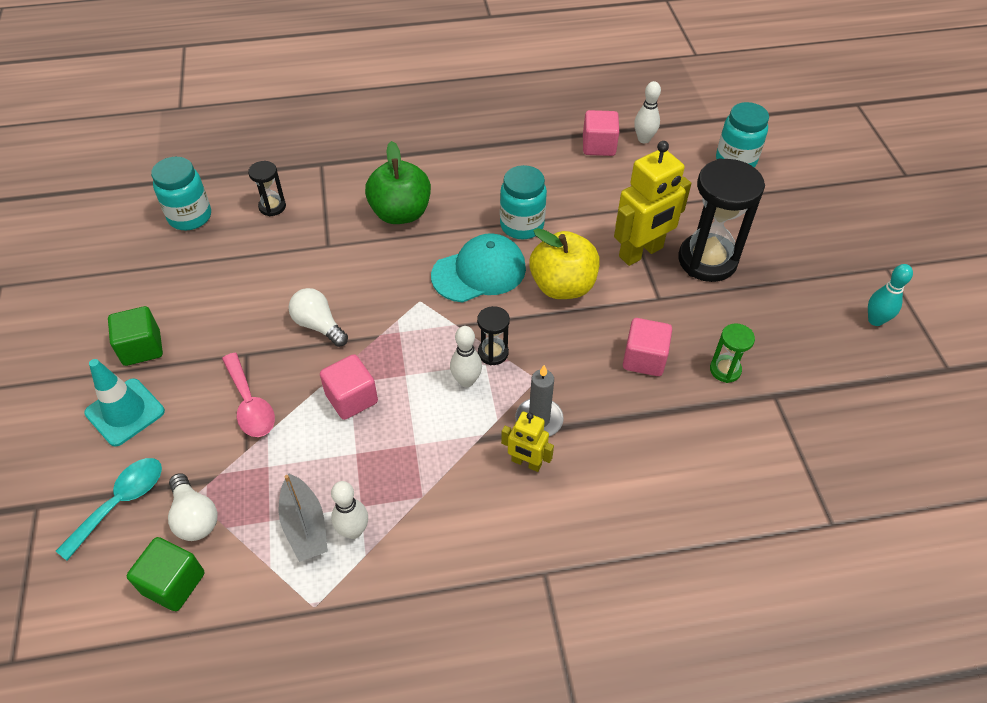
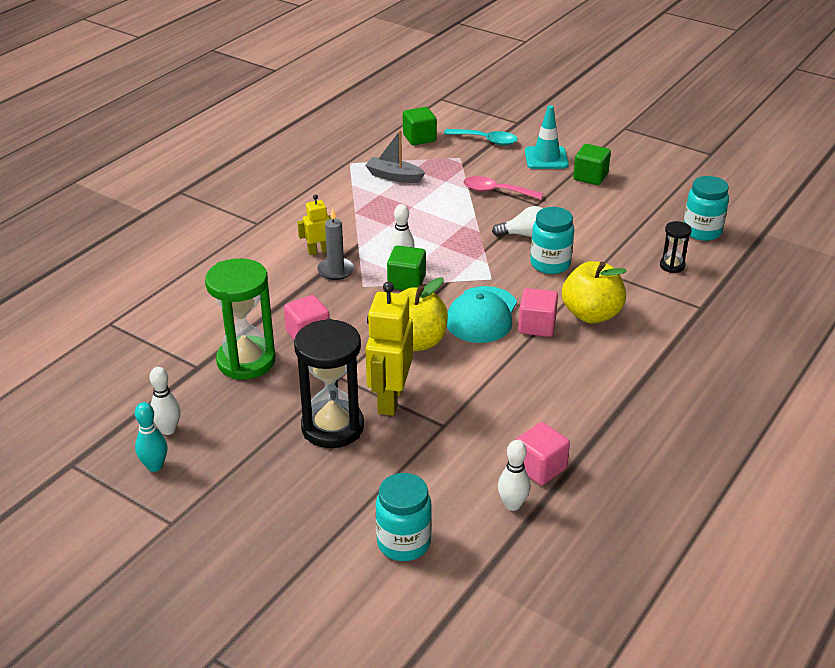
camera: 135 degrees right, 15 degrees down
turquoise spoon [56,458,162,560] -> turquoise spoon turned 60 degrees counterclockwise [444,129,518,145]
white light bulb [168,473,217,541] -> none
pink cube [320,354,378,420] -> pink cube moved to [518,288,558,337]
white bowling pin [331,481,368,539] -> white bowling pin moved to [150,367,181,435]
green apple [365,141,431,224] -> yellow apple [562,261,627,323]
black hourglass [477,306,510,365] -> green cube [387,246,426,290]
turquoise jar [500,165,547,239] -> turquoise jar moved to [530,207,574,274]
green hourglass [710,323,755,383] -> green hourglass [205,258,276,380], size x2.09

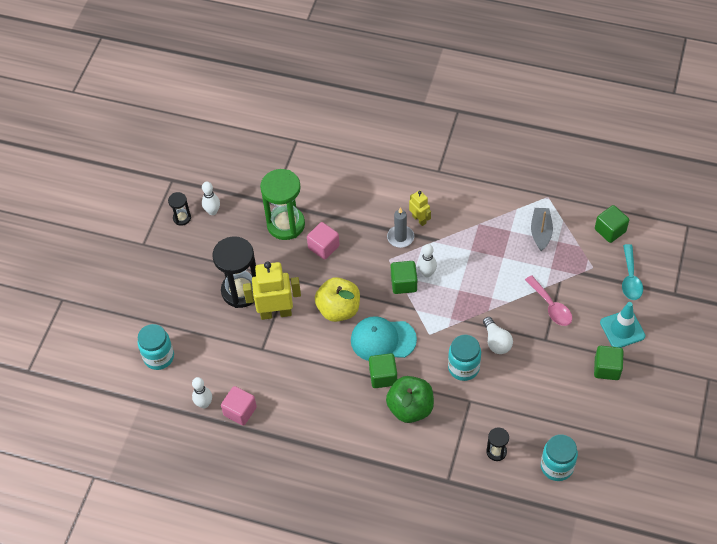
camera: 75 degrees right, 20 degrees up
turquoise bowling pin [135,402,167,472] -> black hourglass [168,192,191,226]
pink spoon [463,176,543,200] -> pink spoon turned 150 degrees clockwise [525,275,572,326]
pink cube [518,288,558,337] -> green cube [369,353,397,388]
yellow apple [562,261,627,323] -> green apple [386,376,434,423]

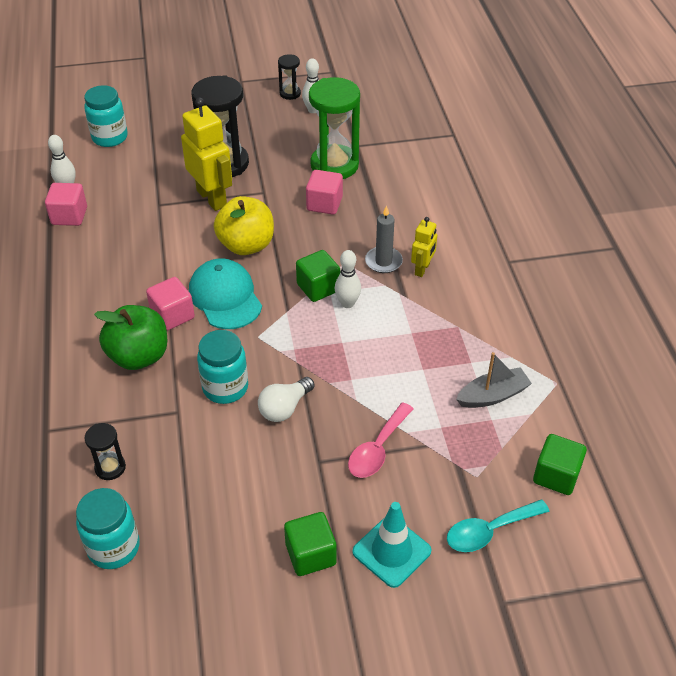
camera: 60 degrees right, 10 degrees down
green cube [369,353,397,388] -> pink cube [146,277,195,331]

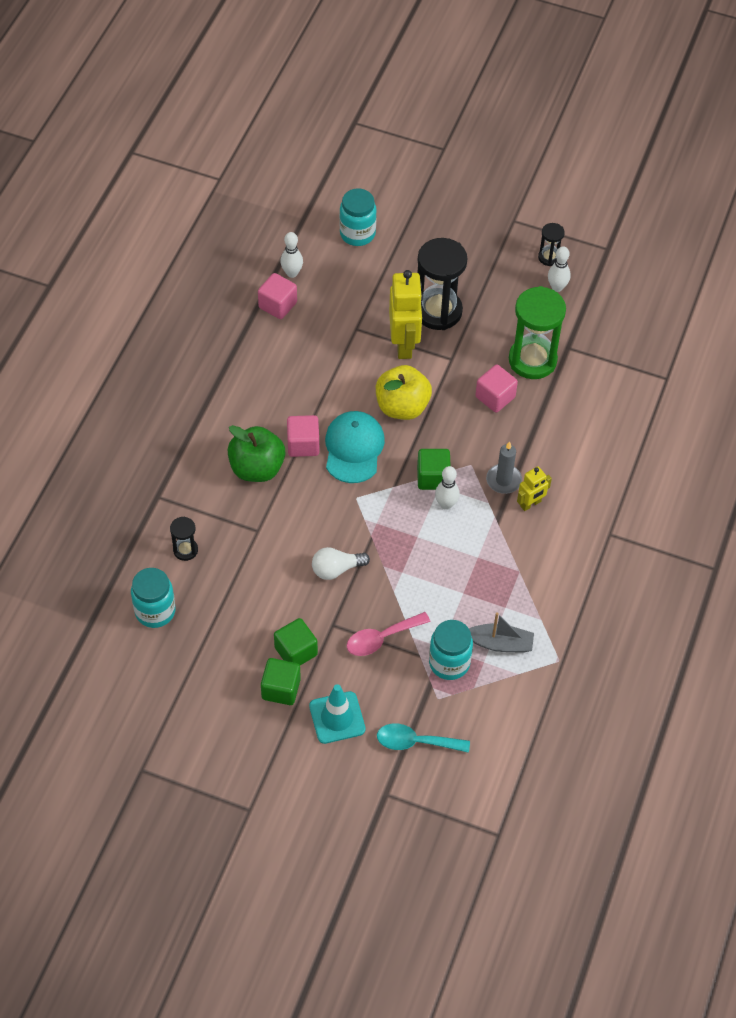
camera: 30 degrees right, 10 degrees up
turquoise jar [197,330,248,404] -> turquoise jar moved to [429,620,473,680]
green cube [533,434,587,495] -> green cube moved to [274,618,318,665]

